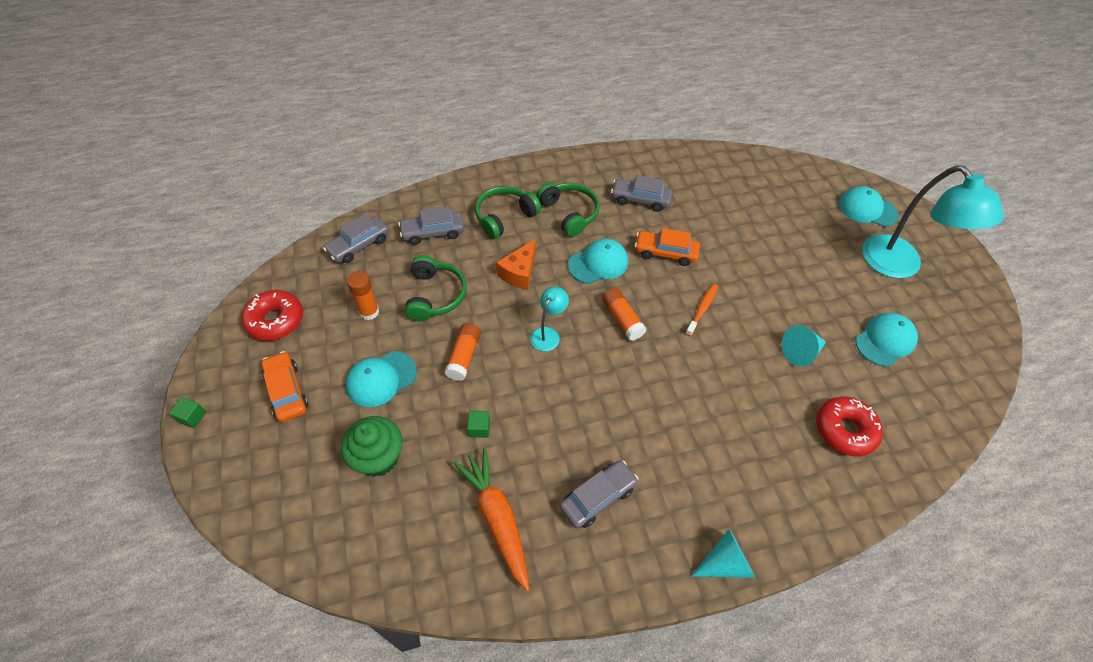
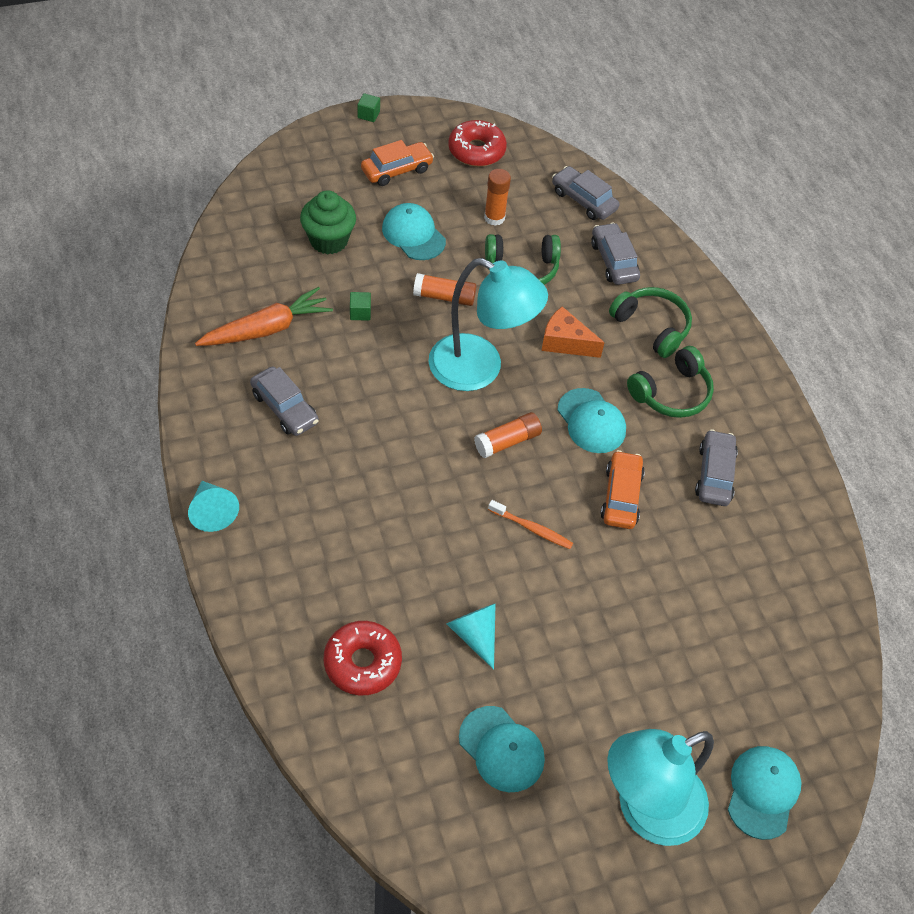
camera: 85 degrees right, 0 degrees up
turquoise lamp [530,287,569,351] -> turquoise lamp [429,258,548,391], size x2.17

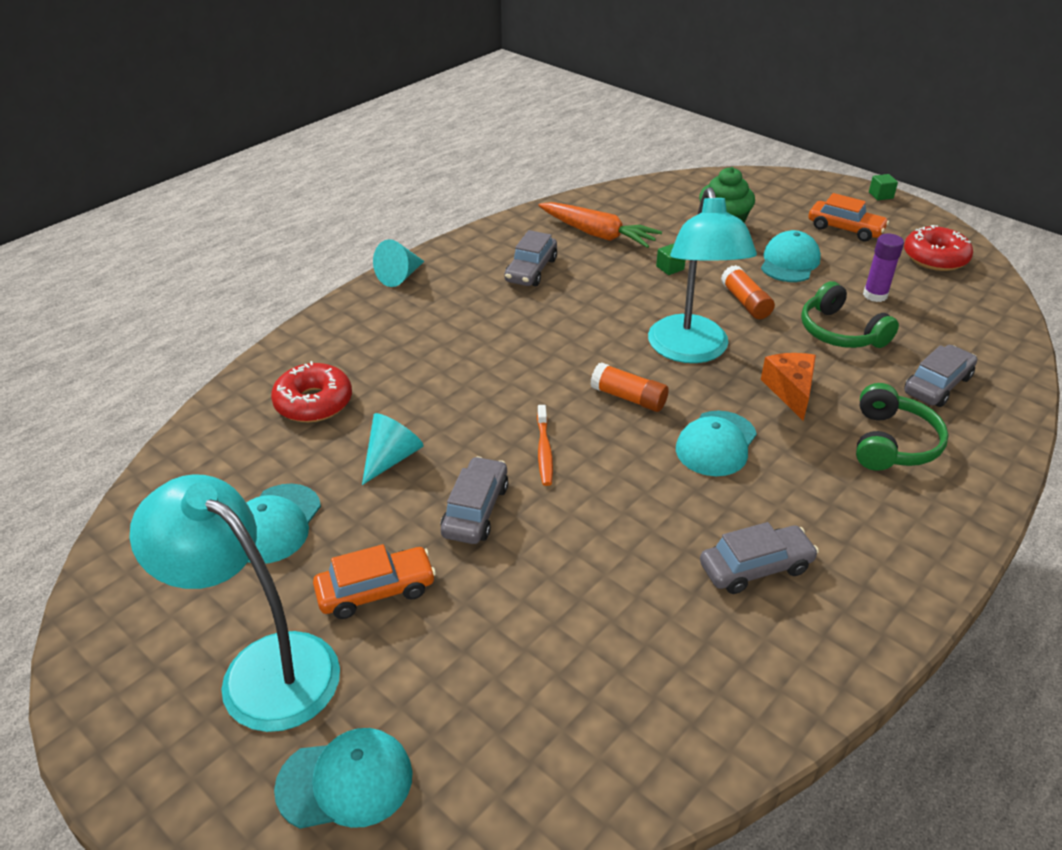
camera: 65 degrees right, 15 degrees down
orange glue stick [484,169,511,226] -> purple glue stick [863,233,904,302]
grey car [552,166,619,220] -> grey car moved to [441,456,509,544]
orange car [600,450,645,529] -> orange car moved to [313,544,436,619]
green headphones [627,346,714,418] -> none

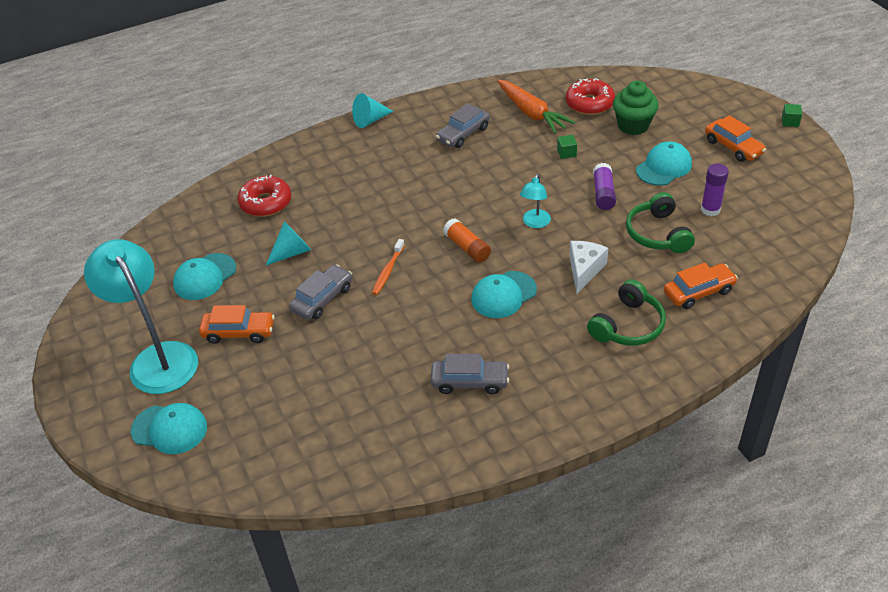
camera: 25 degrees right, 5 degrees up
turquoise lamp [648,187,757,363] -> turquoise lamp [520,174,551,228], size x0.46
orange glue stick [721,265,775,319] -> purple glue stick [593,163,616,210]
orange cheese [761,353,816,421] -> white cheese [569,241,608,294]
red donut [904,225,973,271] -> red donut moved to [566,78,615,115]
grey car [904,345,977,407] -> orange car [664,262,738,309]

